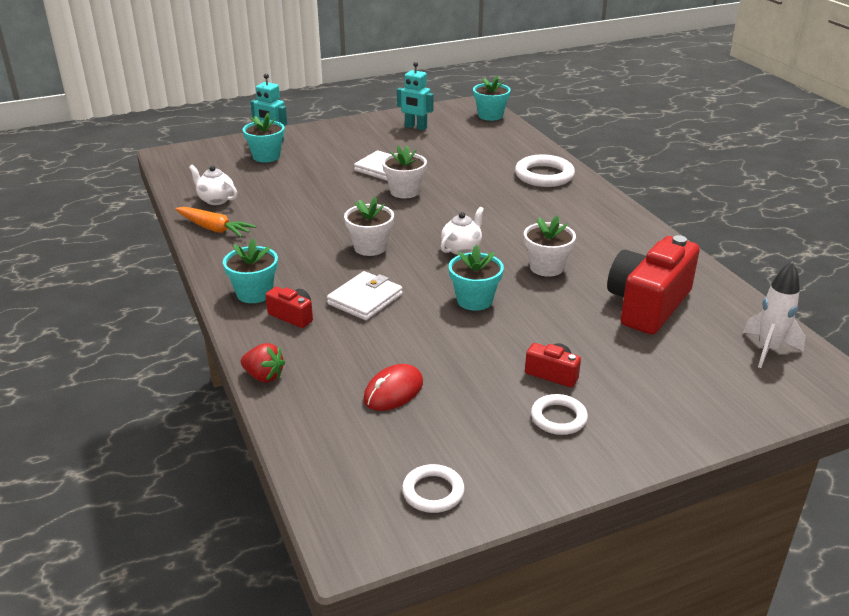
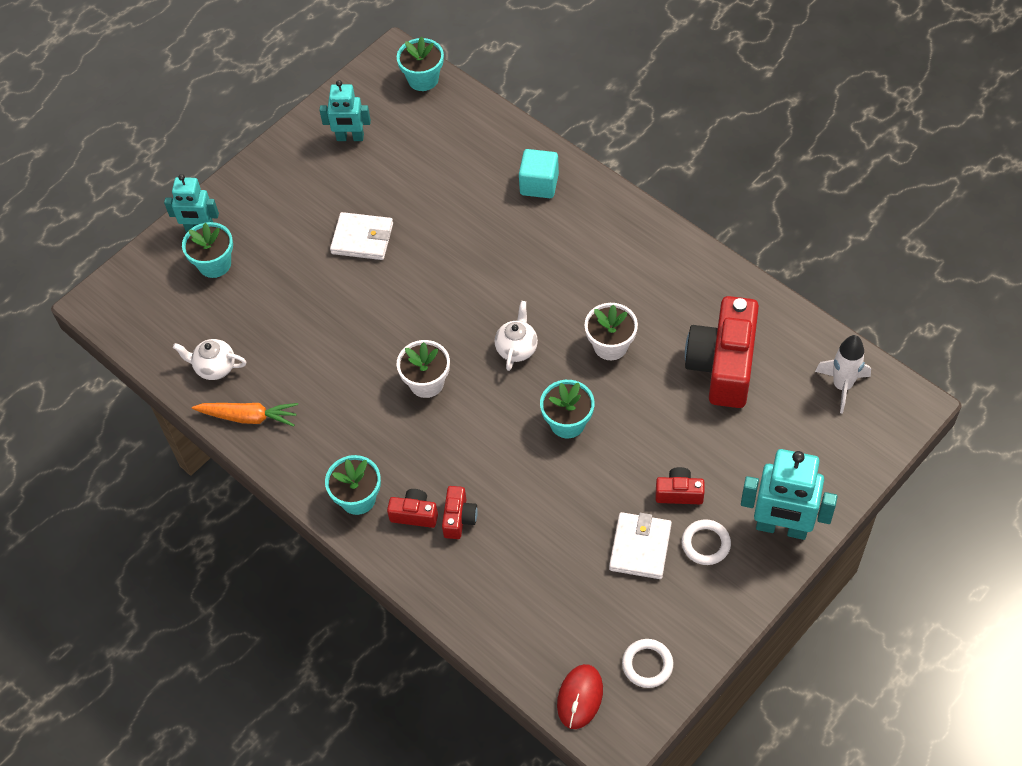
camera: 20 degrees left, 25 degrees up
red strawberry [241,343,285,383] -> none
white wallet [327,271,402,320] -> white wallet moved to [609,512,672,579]
red mouse [363,364,423,411] -> red mouse moved to [557,664,603,729]
white flower pot [382,146,427,198] -> none
white ring [515,155,575,187] -> turquoise cube [519,149,559,198]
none -> red camera [442,486,478,539]
none -> turquoise robot [741,449,837,540]

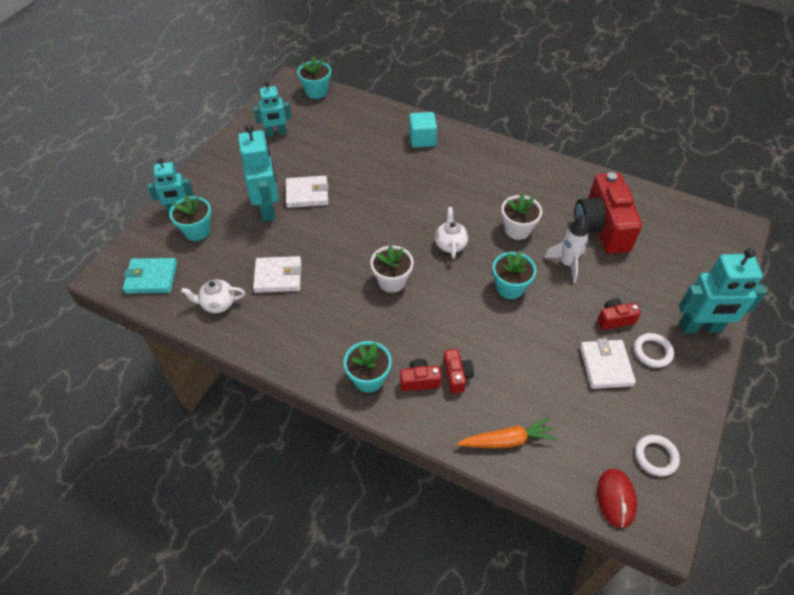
camera: 20 degrees left, 5 degrees down
orange carrot [192,403,298,427] -> orange carrot moved to [457,417,557,448]
white rocket [815,335,871,413] -> white rocket moved to [544,215,589,283]
none -> turquoise wallet [123,258,177,294]
none -> turquoise robot [238,124,279,221]
none -> white wallet [253,256,302,293]

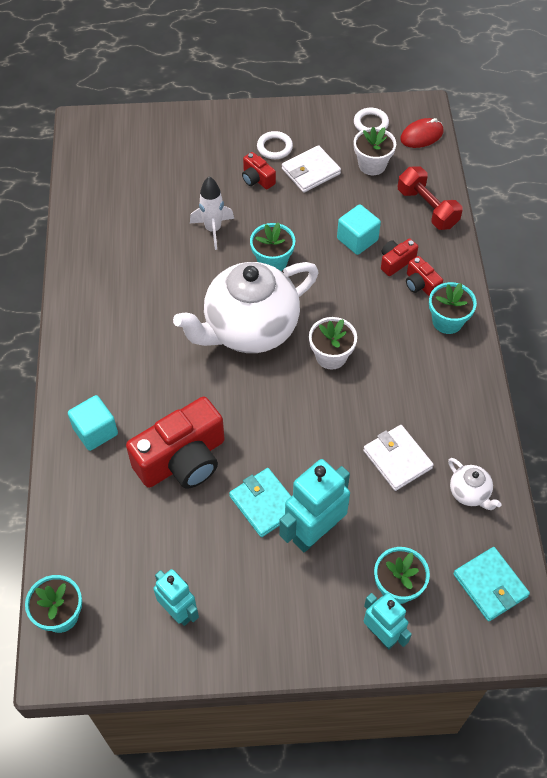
camera: 120 degrees left, 5 degrees up
white wallet [286,176,329,208] -> turquoise wallet [229,468,291,537]
white teapot [435,207,468,259] -> white teapot [173,262,318,353], size x2.45
orange carrot [457,417,557,448] -> red dumbbell [398,166,463,230]
white flower pot [501,194,542,240] -> white flower pot moved to [354,127,396,175]
red camera [575,172,642,254] -> red camera moved to [126,397,225,489]
turquoise robot [679,248,767,333] -> none
none -> turquoise cube [337,204,381,255]

